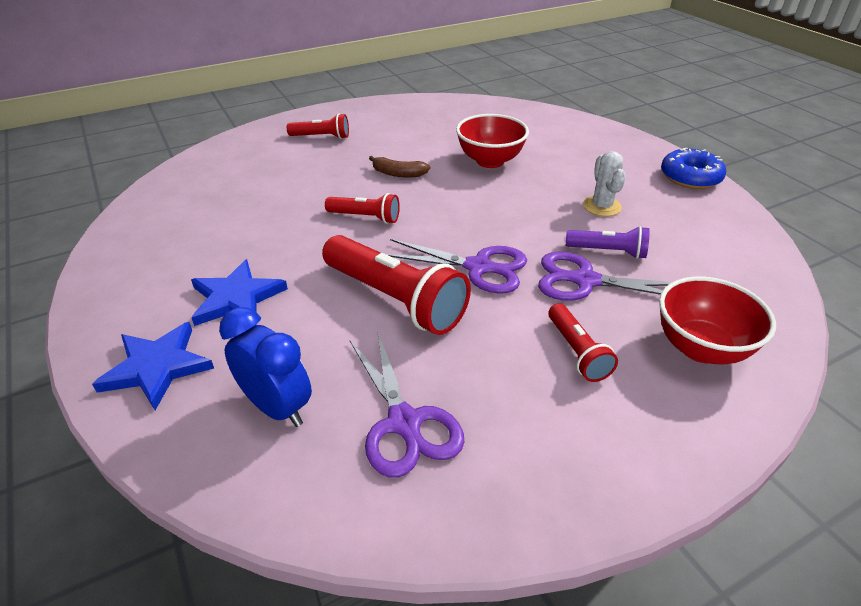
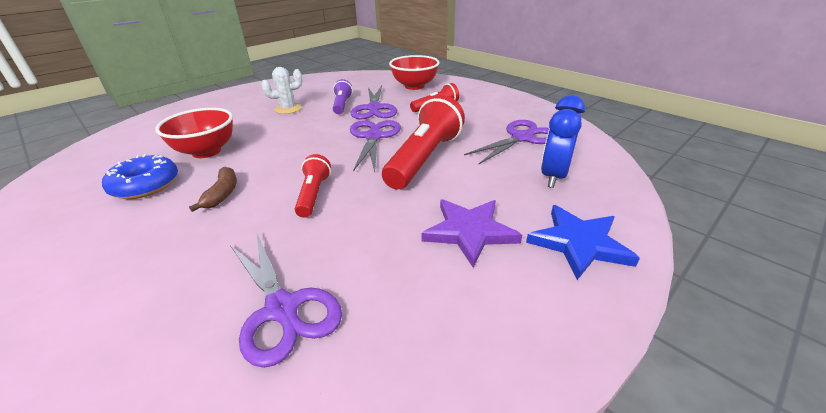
camera: 105 degrees left, 5 degrees down
blue star [191,259,288,326] -> purple star [422,199,522,268]
red flashlight [287,114,349,139] -> none
blue donut [661,148,726,189] -> blue donut moved to [102,154,178,199]
none -> purple scissors [230,234,342,368]

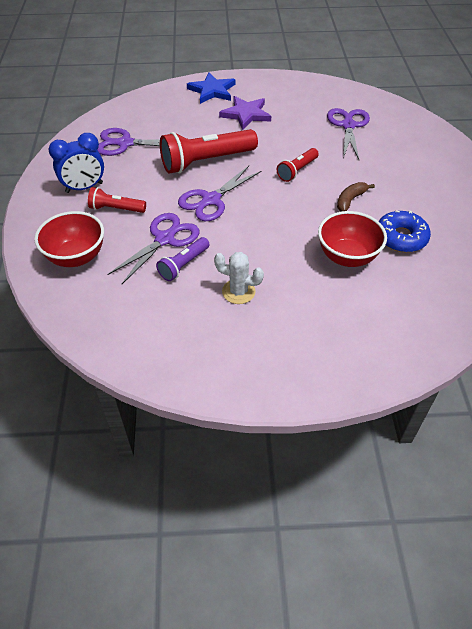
camera: 140 degrees left, 15 degrees up
blue clock [541,95,585,188] -> blue clock moved to [48,133,104,193]

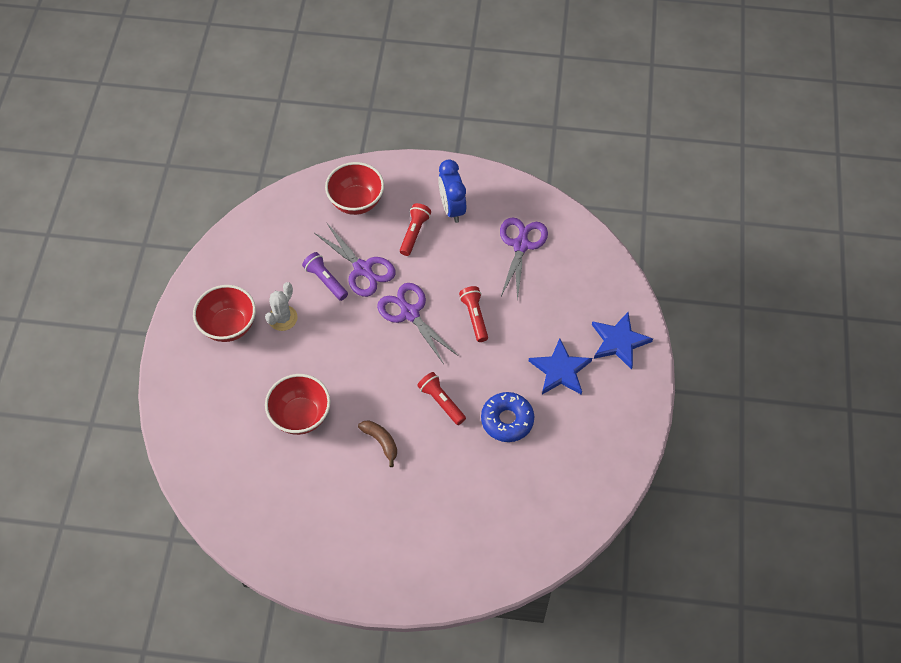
camera: 100 degrees right, 10 degrees up
red flashlight [160,129,258,174] -> red flashlight [459,286,488,342], size x0.53
purple star [219,96,271,130] -> blue star [529,338,592,395]
purple scissors [327,108,370,160] -> none
blue donut [379,211,431,252] -> blue donut moved to [481,392,534,442]
none -> red bowl [193,285,256,342]

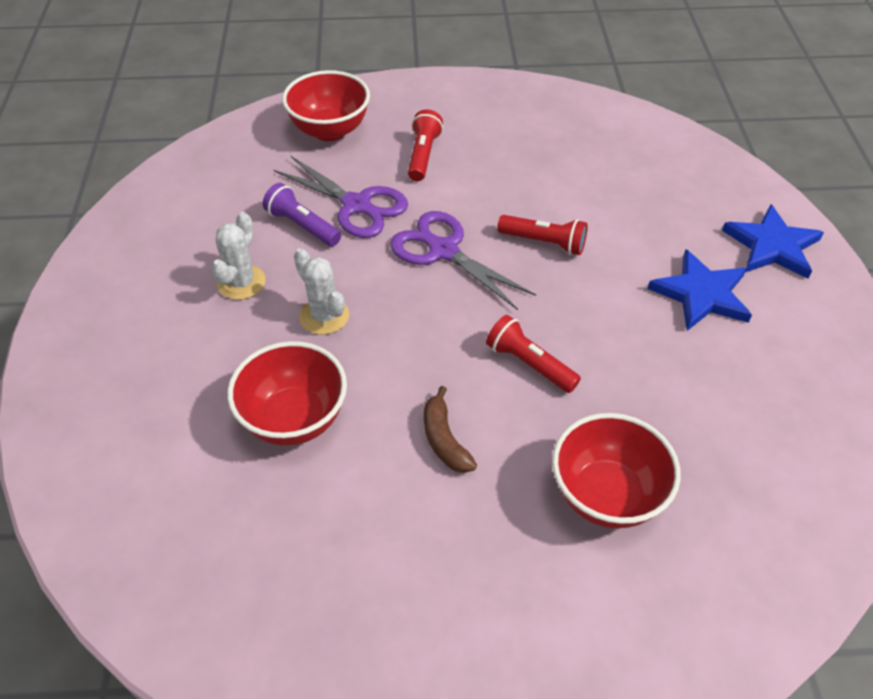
camera: 10 degrees left, 10 degrees down
red bowl [193,285,256,342] -> red bowl moved to [552,413,681,528]
brown banana [358,421,397,467] -> brown banana turned 150 degrees counterclockwise [424,386,477,473]
blue clock [438,159,466,223] -> none
red flashlight [459,286,488,342] -> red flashlight turned 135 degrees clockwise [497,215,588,255]
blue donut [481,392,534,442] -> none
purple scissors [500,217,548,301] -> none
none -> white cactus [294,248,349,335]

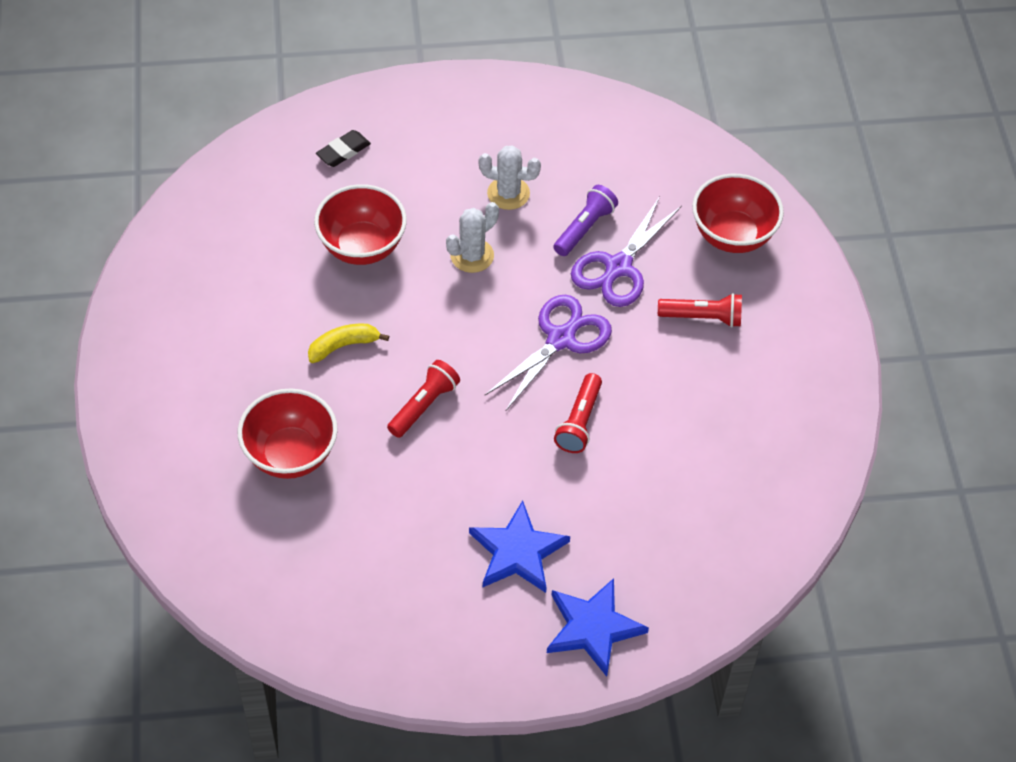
camera: 85 degrees right, 5 degrees up
brown banana [424,386,477,473] -> yellow banana [308,324,389,363]
none -> black eraser [316,130,371,167]

